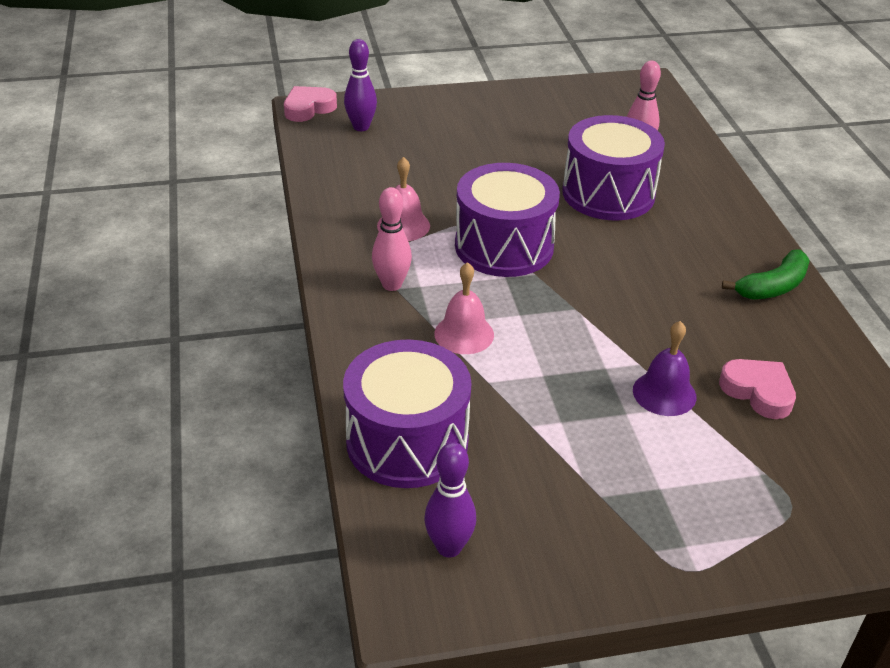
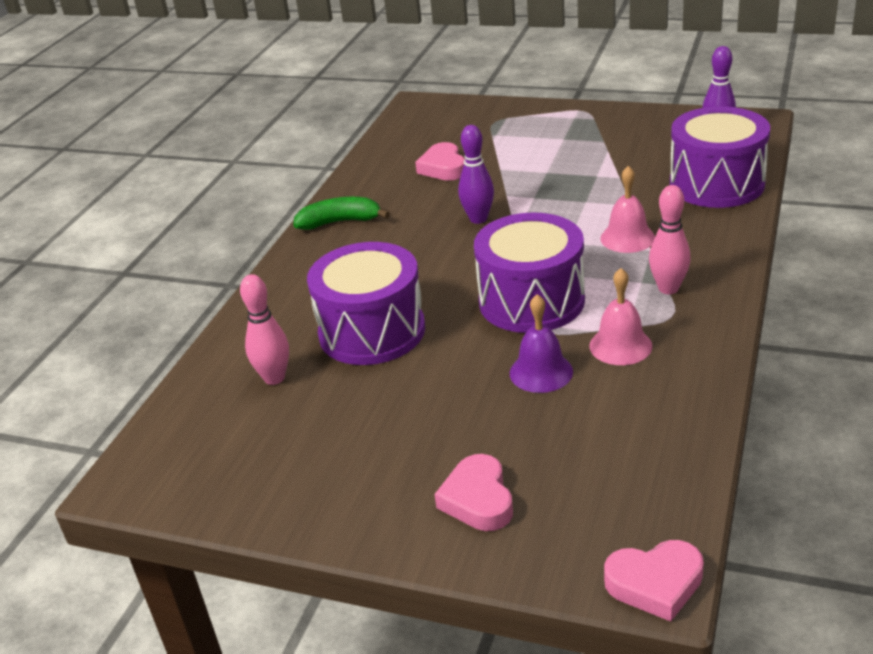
camera: 145 degrees left, 5 degrees down
purple bowling pin [344,39,377,131] -> purple bowling pin moved to [458,125,494,224]
purple bell [633,321,696,416] -> purple bell moved to [510,294,573,393]
none -> pink heart [435,454,513,531]

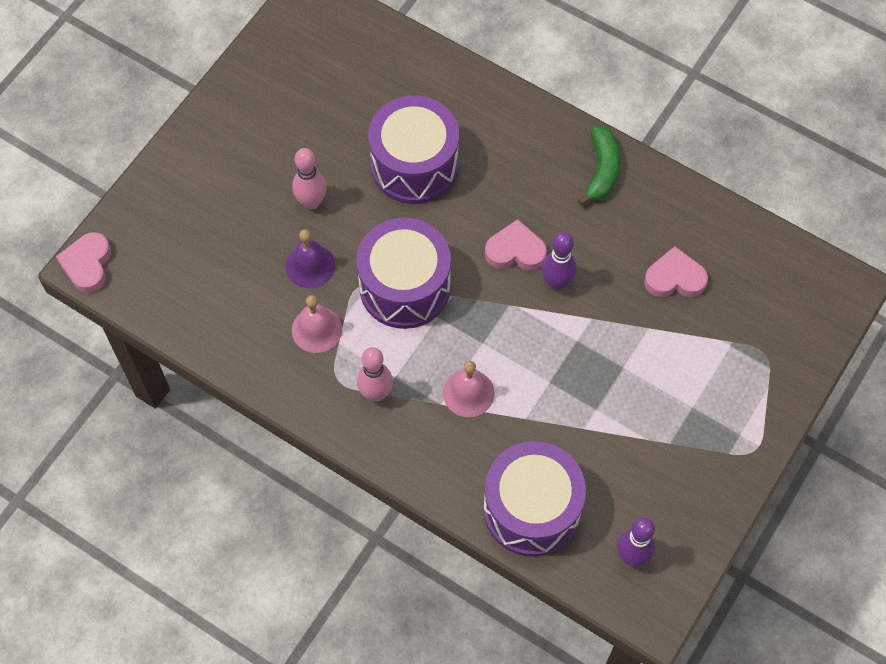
camera: 100 degrees right, 30 degrees up
pink bowling pin [240,274,289,385] -> pink bowling pin moved to [292,148,327,209]
pink heart [435,454,513,531] -> pink heart moved to [485,219,547,271]

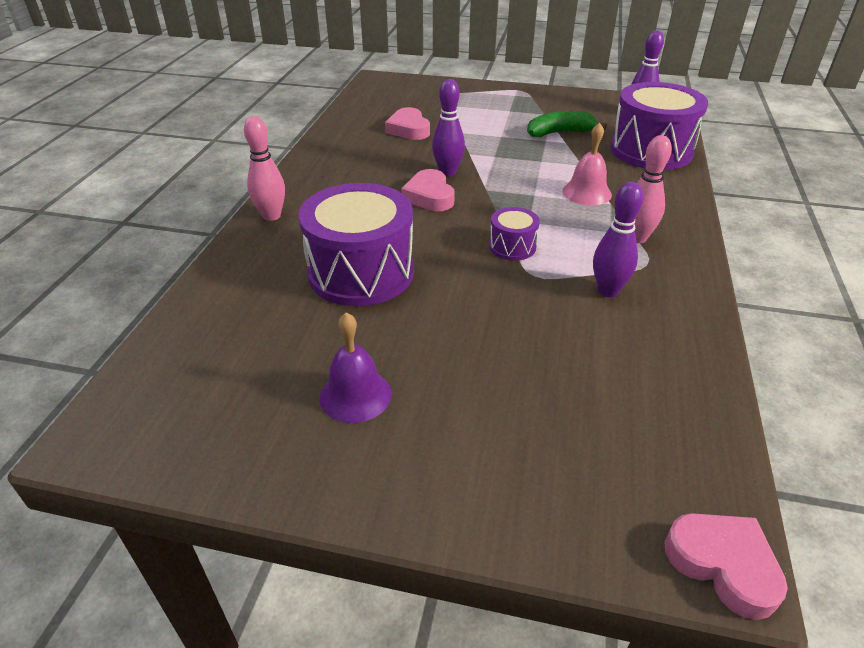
camera: 110 degrees left, 25 degrees down
pink heart [56,232,111,293] -> pink heart turned 120 degrees counterclockwise [665,513,788,620]
purple bell [285,229,335,288] -> purple bell moved to [319,312,392,423]
pink bowling pin [292,148,327,209] -> pink bowling pin moved to [244,116,285,221]
pink bell [292,295,342,353] -> purple bowling pin [593,182,643,297]
purple drum [356,218,451,329] -> purple drum [489,207,540,261], size x0.47
green banana [578,126,620,206] -> green banana moved to [527,111,607,137]

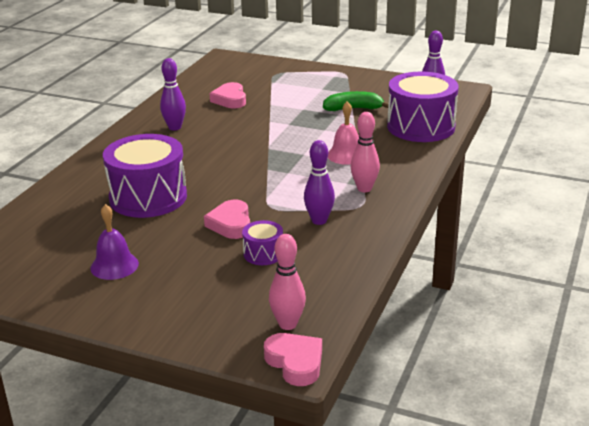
camera: 10 degrees right, 10 degrees down
pink bowling pin [244,116,285,221] -> pink bowling pin moved to [269,234,306,330]
pink heart [401,169,455,211] -> pink heart moved to [204,200,250,239]
purple bowling pin [432,79,465,177] -> purple bowling pin moved to [160,58,186,130]
purple drum [489,207,540,261] -> purple drum moved to [242,220,283,265]

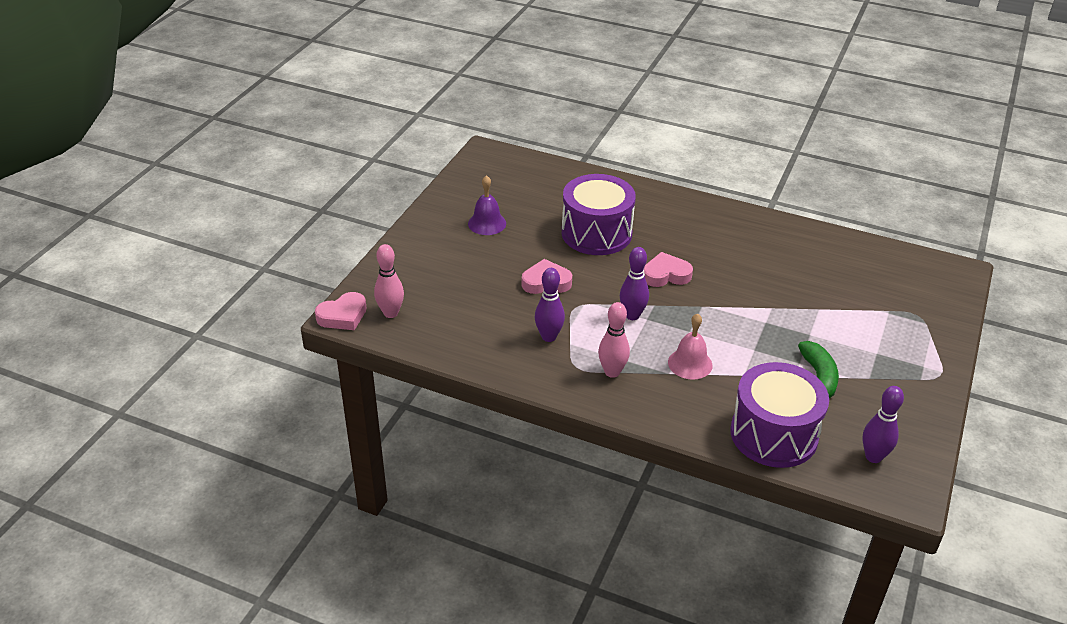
camera: 90 degrees right, 10 degrees up
purple bowling pin [160,58,186,130] -> purple bowling pin moved to [620,247,649,320]
pink heart [210,82,246,108] -> pink heart moved to [644,252,693,287]
purple drum [242,220,283,265] -> none

